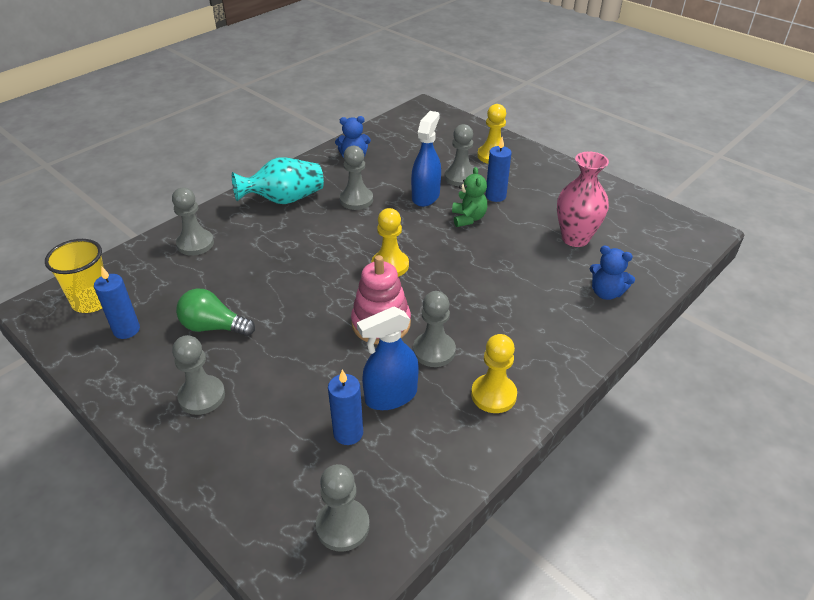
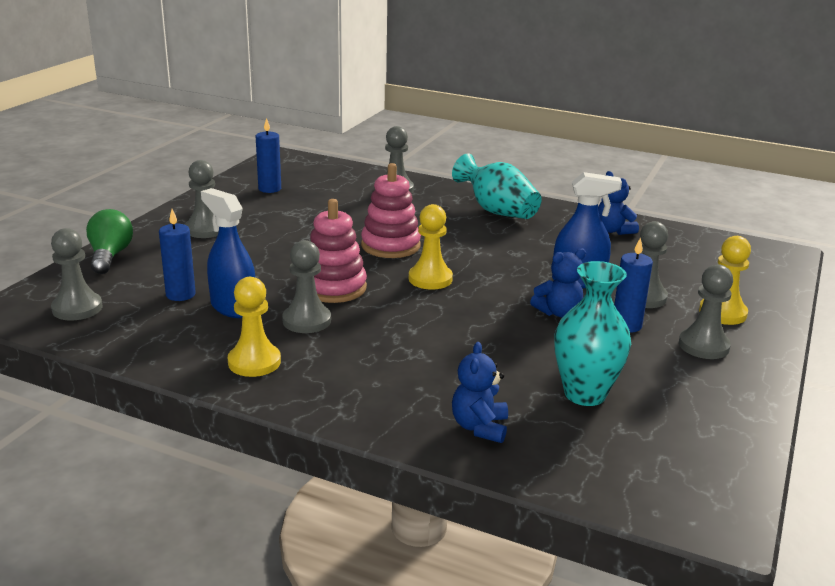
camera: 70 degrees right, 15 degrees down
yellow cup [45,239,104,313] -> none
green light bulb [176,289,255,336] -> green light bulb moved to [86,209,133,274]
grey pawn [340,146,373,210] -> grey pawn moved to [679,264,733,359]
green teddy bear [452,167,487,227] -> blue teddy bear [530,248,586,318]
pink vase [557,152,609,247] -> turquoise vase [554,261,631,406]
none -> pink stacking toy [361,163,421,258]

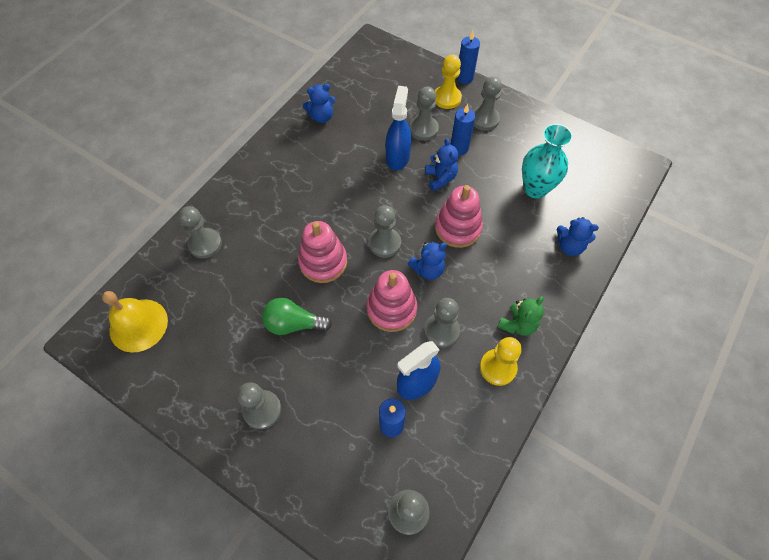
camera: 80 degrees left, 35 degrees up
green light bulb [86,209,133,274] -> green light bulb moved to [262,298,332,335]
blue candle [256,118,281,193] -> blue candle moved to [457,31,480,84]
yellow pawn [409,204,453,290] -> grey pawn [369,205,401,258]
turquoise vase [452,154,542,219] -> none
none -> yellow bell [102,291,168,353]
none -> blue teddy bear [408,241,447,280]
none -> pink stacking toy [435,185,483,248]
none -> green teddy bear [498,296,544,336]

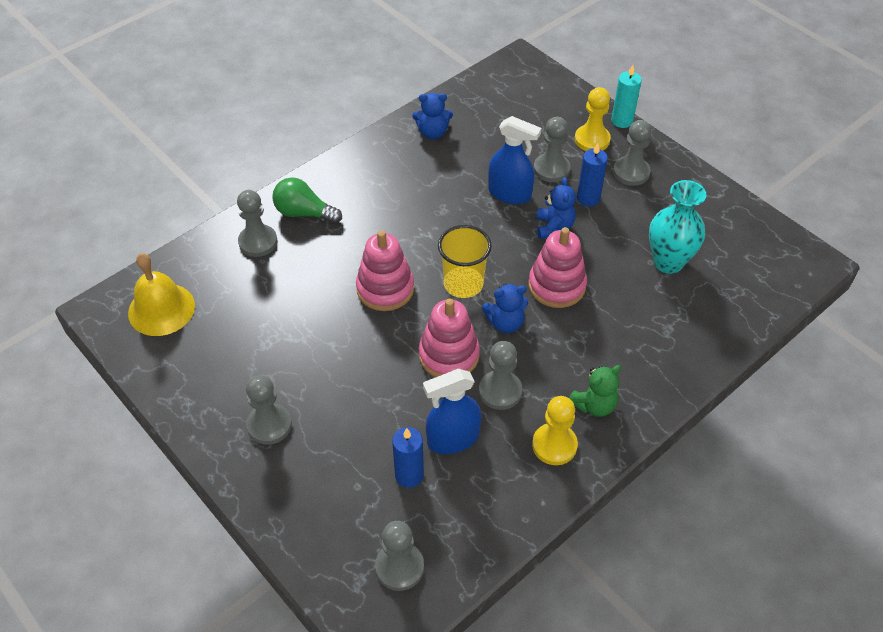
camera: 15 degrees right, 10 degrees down
green light bulb [262,298,332,335] -> green light bulb moved to [273,177,342,224]
grey pawn [369,205,401,258] -> yellow cup [438,225,492,298]
blue spray bottle [385,86,411,170] -> blue spray bottle turned 90 degrees clockwise [488,116,542,204]
blue candle [457,31,480,84] -> turquoise candle [611,65,642,128]
blue teddy bear [556,217,599,256] -> none

